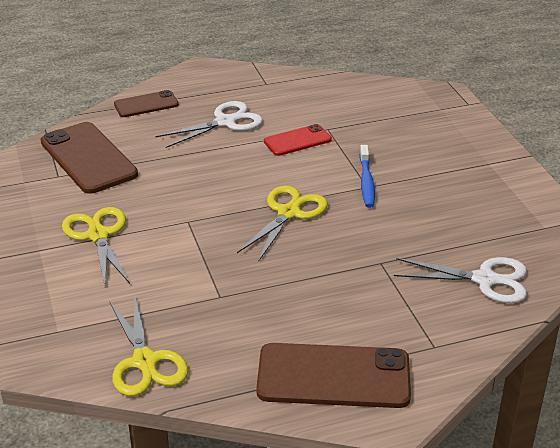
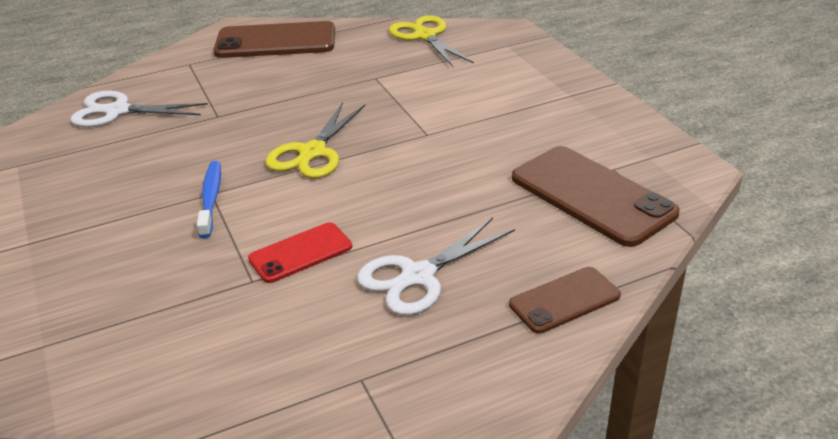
camera: 175 degrees right, 0 degrees up
yellow scissors [62,207,130,286] -> none

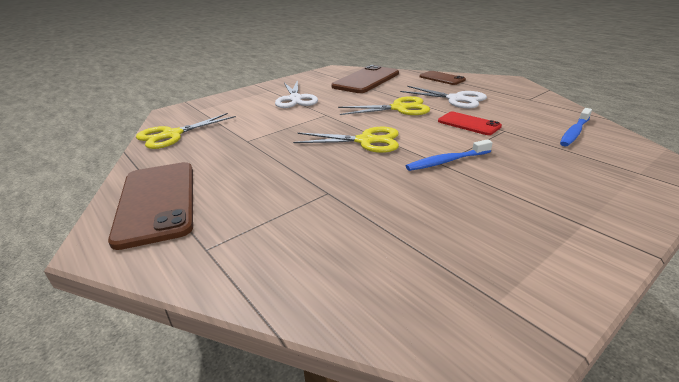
camera: 105 degrees left, 5 degrees down
white scissors [71,91,208,127] -> white scissors moved to [275,80,318,108]
none -> yellow scissors [338,96,430,115]
none -> blue toothbrush [560,108,592,147]

